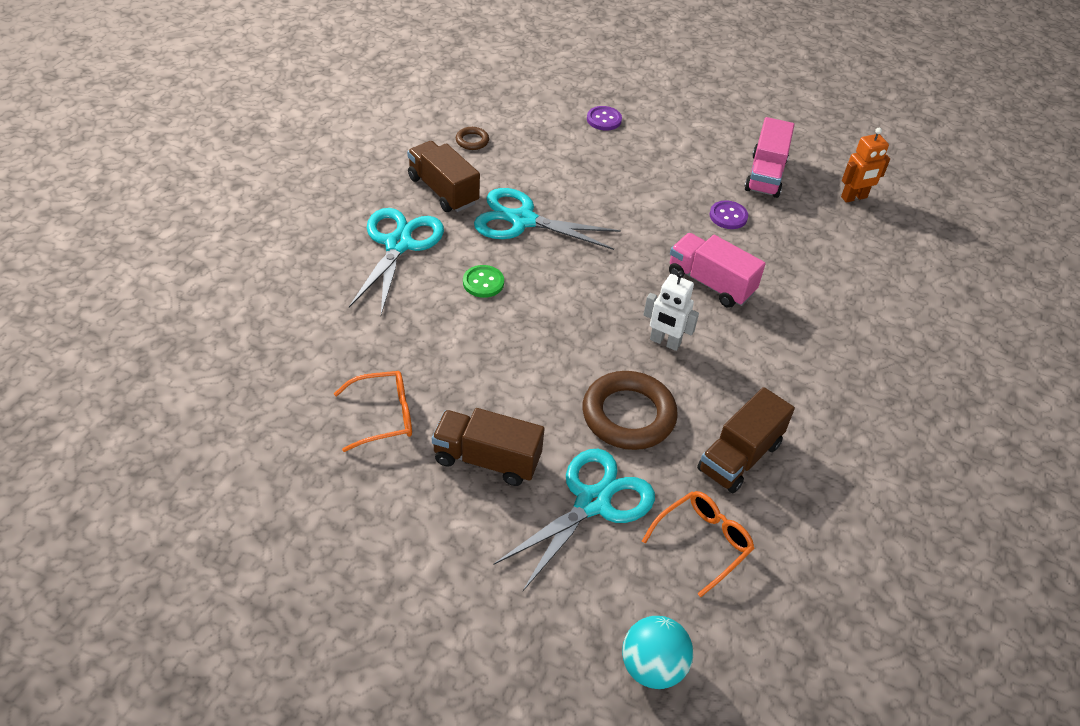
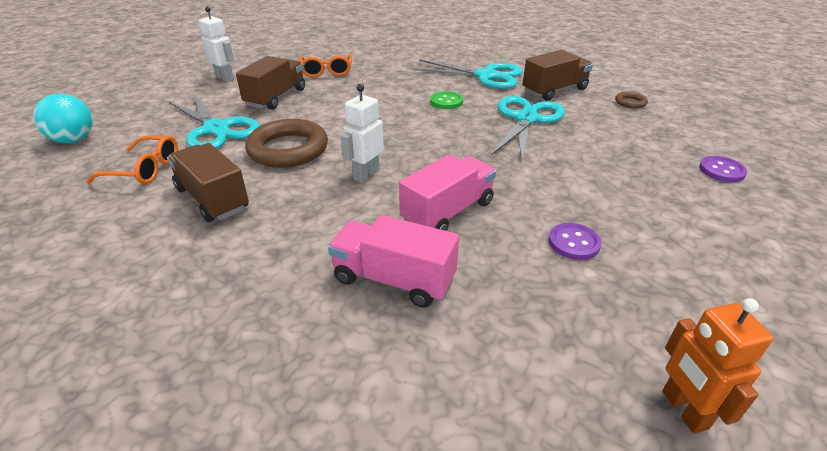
camera: 100 degrees right, 10 degrees down
orange glasses [642,491,755,597] -> orange glasses turned 45 degrees counterclockwise [87,135,178,184]
pink truck [745,117,794,198] -> pink truck moved to [328,215,459,308]
none -> white robot [199,6,234,82]

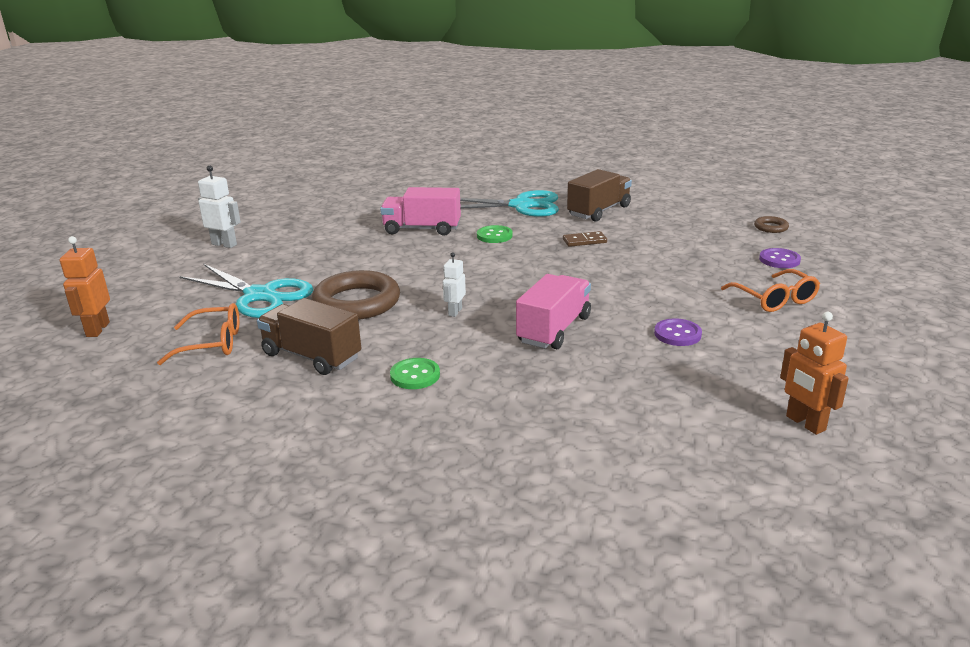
camera: 15 degrees left, 10 degrees down
turquoise ball [33,94,93,143] -> orange robot [60,236,110,337]
brown truck [236,56,305,110] -> none
orange glasses [299,54,352,77] -> orange glasses moved to [721,269,820,312]
pink truck [328,215,459,308] -> pink truck moved to [380,187,461,236]
white robot [341,84,384,183] -> white robot [443,252,466,317], size x0.66
turquoise scissors [491,96,565,161] -> brown domino [563,231,607,247]
brown ring [615,92,648,109] -> brown ring moved to [754,216,789,233]
none -> green button [390,358,440,389]

